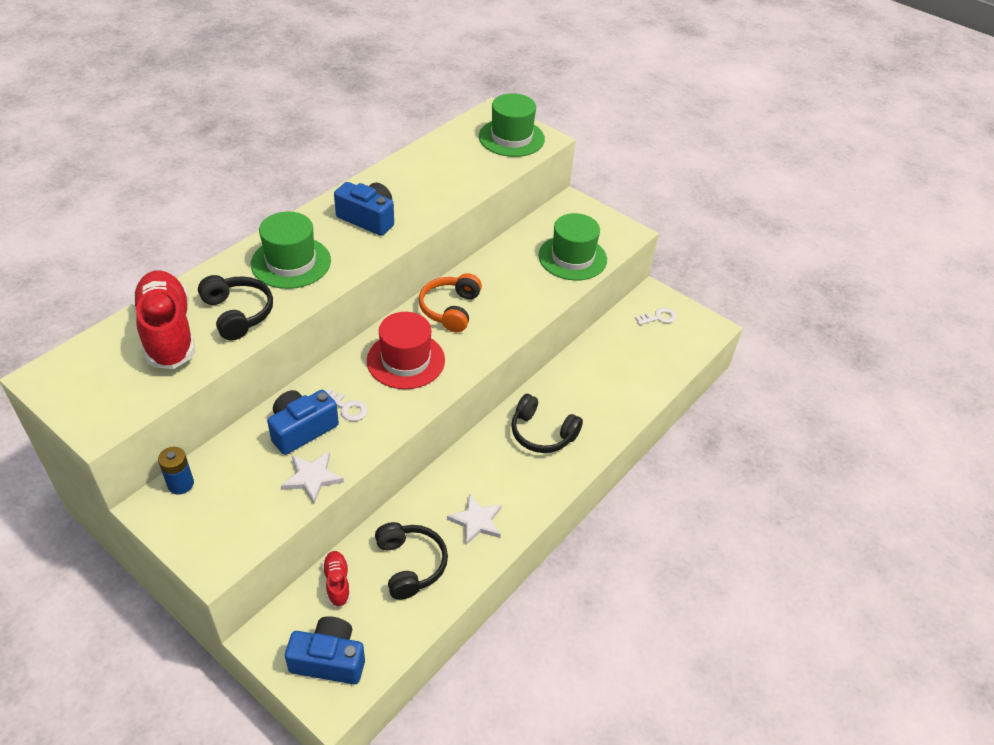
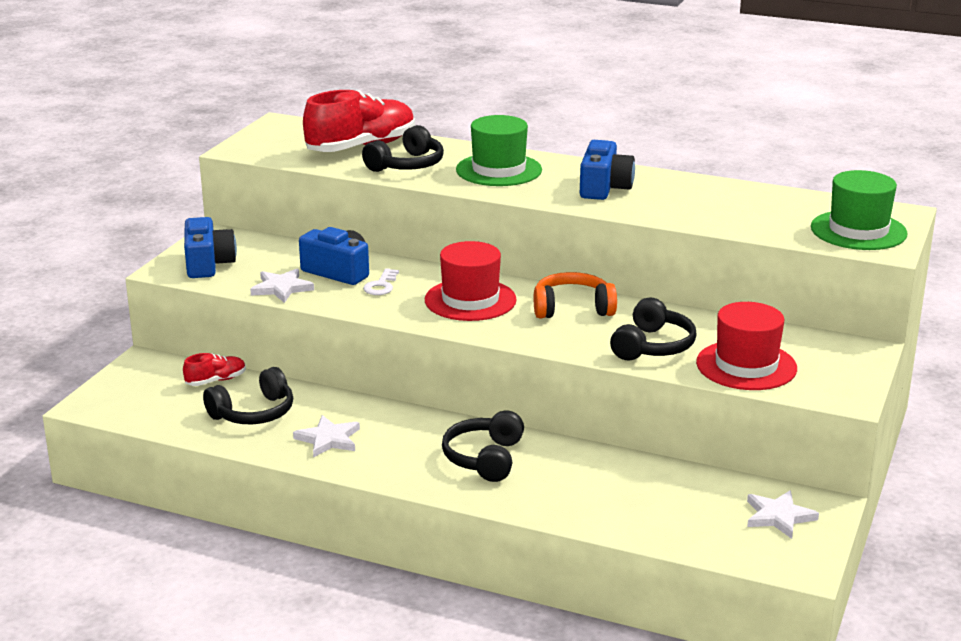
camera: 75 degrees right, 20 degrees down
blue battery [158,447,194,495] -> none
blue camera [285,616,365,684] -> blue camera moved to [184,217,237,278]
green hat [538,213,607,281] -> red hat [696,302,797,390]
white key [635,308,676,325] -> white star [747,490,819,539]
none -> black headphones [610,297,697,360]

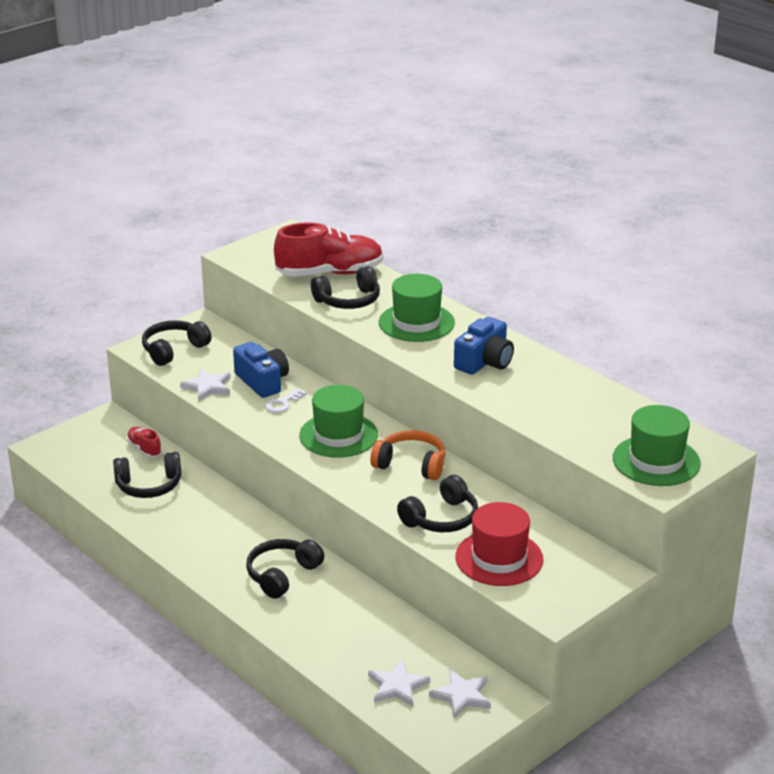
camera: 25 degrees right, 5 degrees up
red shoe [183,353,246,386] -> red shoe turned 120 degrees counterclockwise [127,427,162,458]
blue camera [184,217,237,278] -> black headphones [142,320,211,366]
white star [293,415,360,458] -> white star moved to [368,659,430,707]
red hat [425,241,517,321] -> green hat [299,385,378,458]

